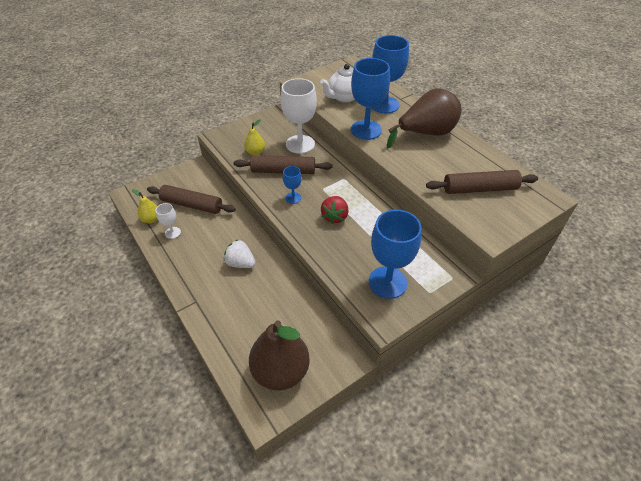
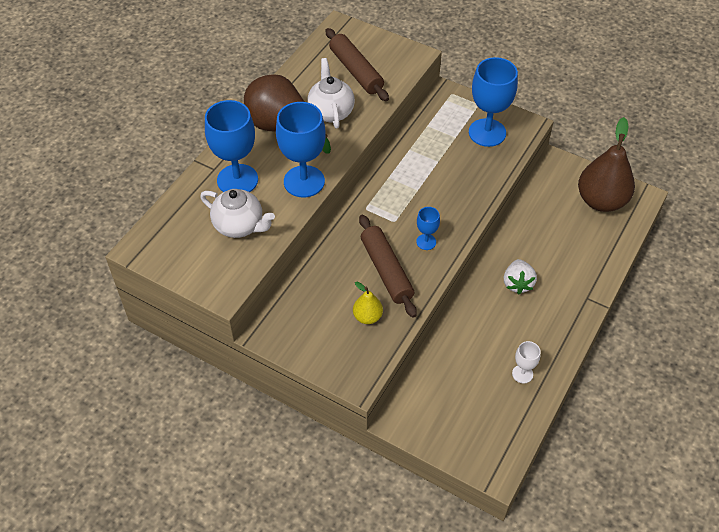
camera: 115 degrees left, 5 degrees up
yellow pear [132,189,158,223] -> none
brown rolling pin [147,185,236,214] -> none
white goblet [281,78,317,154] -> none
red strawberry [321,196,349,224] -> none
none -> white teapot [307,58,355,129]

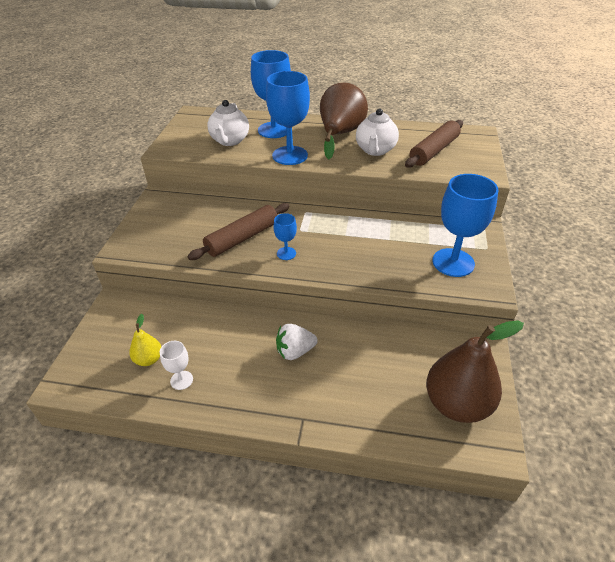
camera: 70 degrees right, 10 degrees down
white teapot [307,58,355,129] -> white teapot turned 135 degrees clockwise [356,108,399,156]
yellow pear [353,282,383,324] -> yellow pear moved to [129,314,161,366]

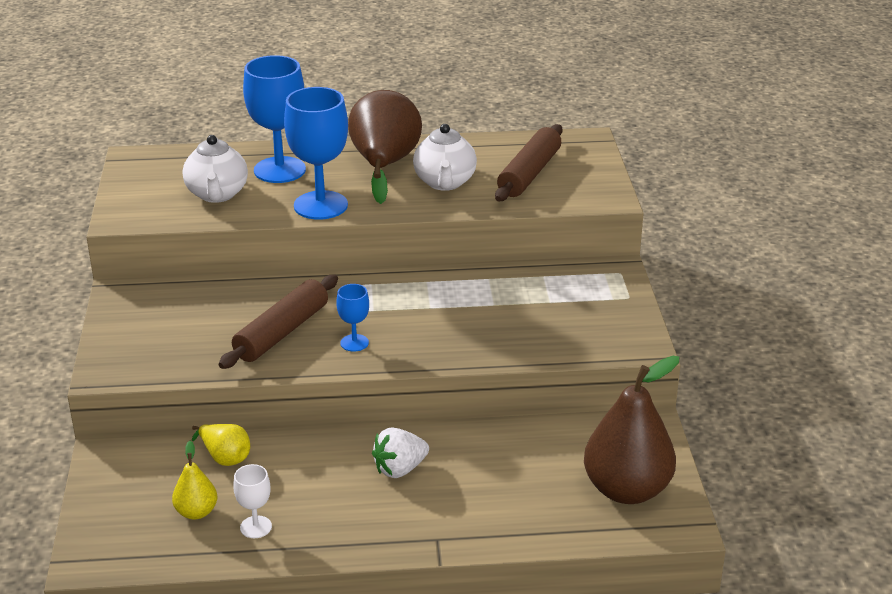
camera: 15 degrees left, 10 degrees down
blue goblet [432,174,499,277] -> none
none -> yellow pear [192,424,250,466]

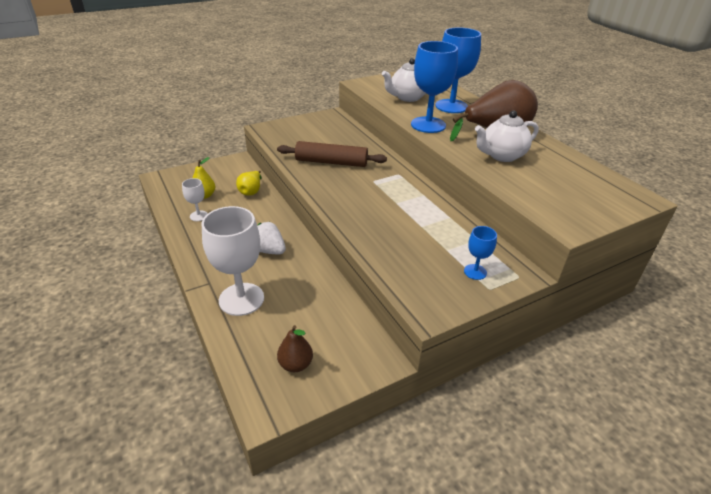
camera: 65 degrees right, 5 degrees up
blue goblet [336,284,369,352] -> blue goblet moved to [464,226,497,280]
brown rolling pin [495,124,563,201] -> none
brown pear [584,356,680,504] -> brown pear [277,325,313,372], size x0.48
none -> white goblet [202,206,264,316]

